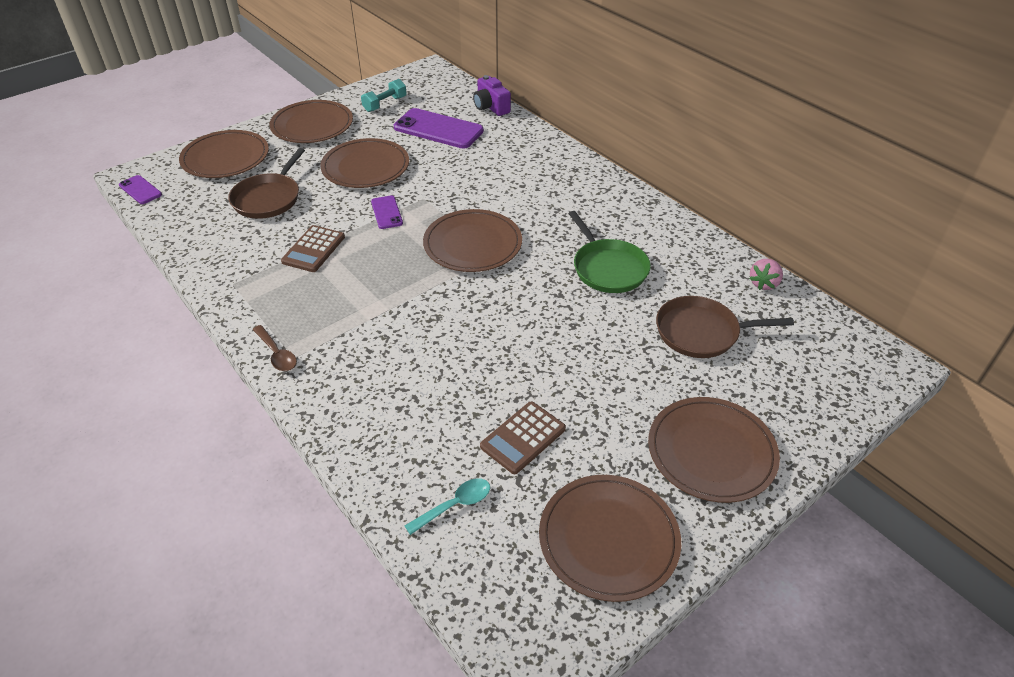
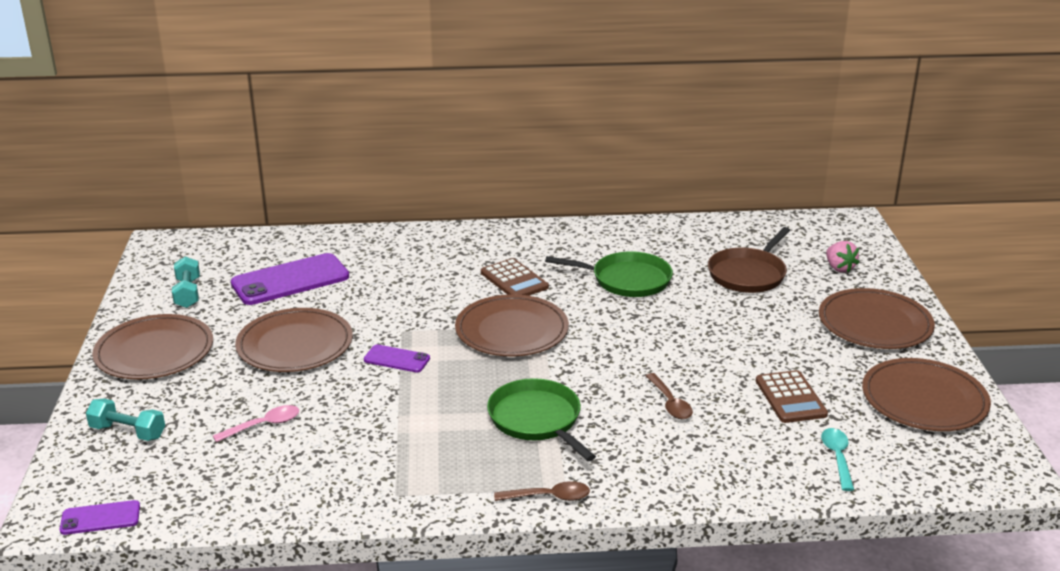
camera: 55 degrees left, 15 degrees down
brown plate [179,130,269,178] -> turquoise dumbbell [86,398,165,441]
brown pan [228,148,305,219] -> pink spoon [213,405,299,442]
brown calculator [281,225,345,272] -> brown calculator moved to [481,258,549,296]
purple camera [473,75,511,116] -> none
pink strawberry [749,259,783,290] -> pink strawberry moved to [826,241,859,272]
none -> green pan [487,378,596,461]
none -> brown spoon [646,373,693,419]

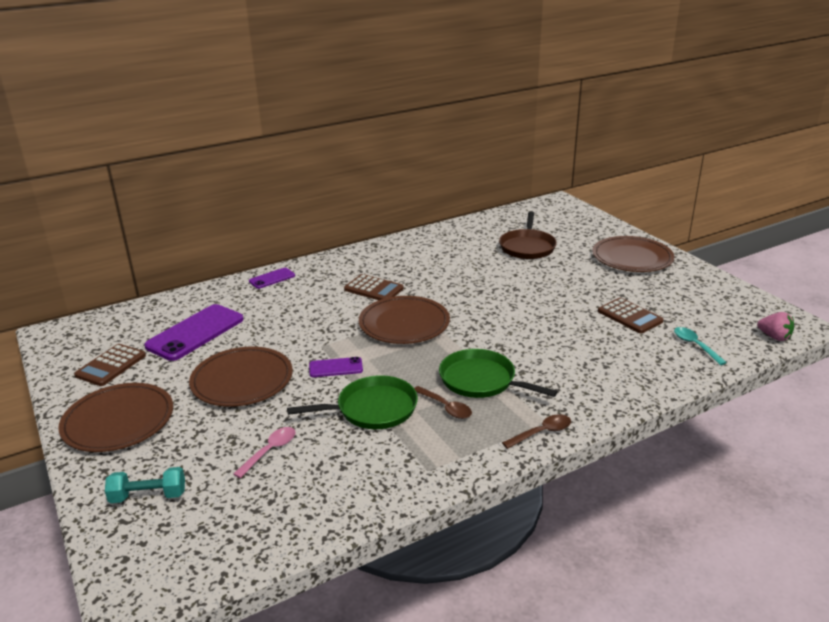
camera: 25 degrees left, 0 degrees up
purple phone [60,500,140,535] -> purple phone moved to [249,268,295,289]
turquoise dumbbell [172,256,200,308] -> brown calculator [74,344,146,386]
green pan [545,251,673,297] -> green pan moved to [287,375,418,429]
brown spoon [646,373,693,419] -> brown spoon moved to [414,386,472,419]
pink strawberry [826,241,859,272] -> pink strawberry moved to [757,312,794,341]
brown plate [862,358,991,431] -> none

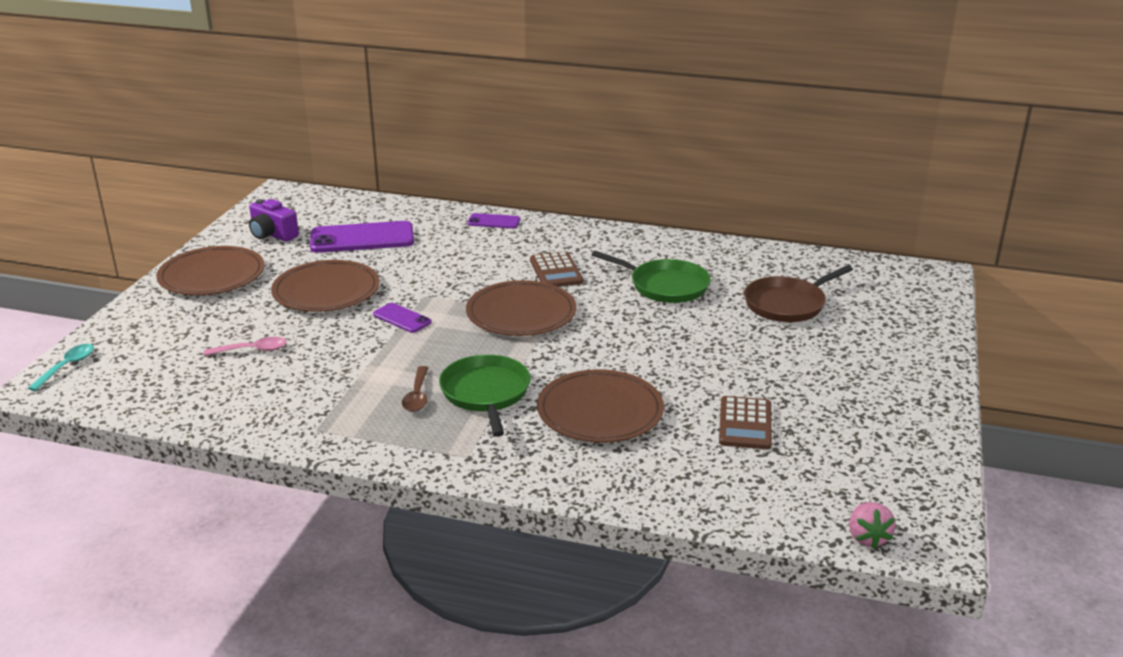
camera: 45 degrees right, 0 degrees up
brown calculator [74,344,146,386] -> purple camera [249,199,299,241]
turquoise dumbbell [105,467,185,503] -> none
green pan [287,375,418,429] -> green pan moved to [592,251,711,303]
brown spoon [502,414,571,449] -> none
brown plate [593,236,675,272] -> brown plate moved to [537,369,664,443]
turquoise spoon [674,327,727,365] -> turquoise spoon moved to [28,344,94,391]

